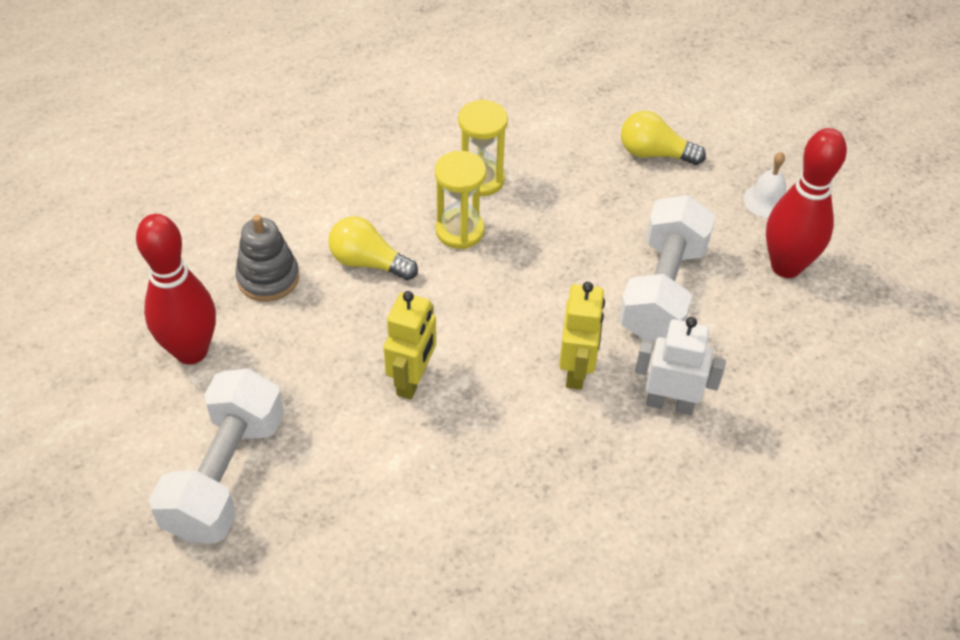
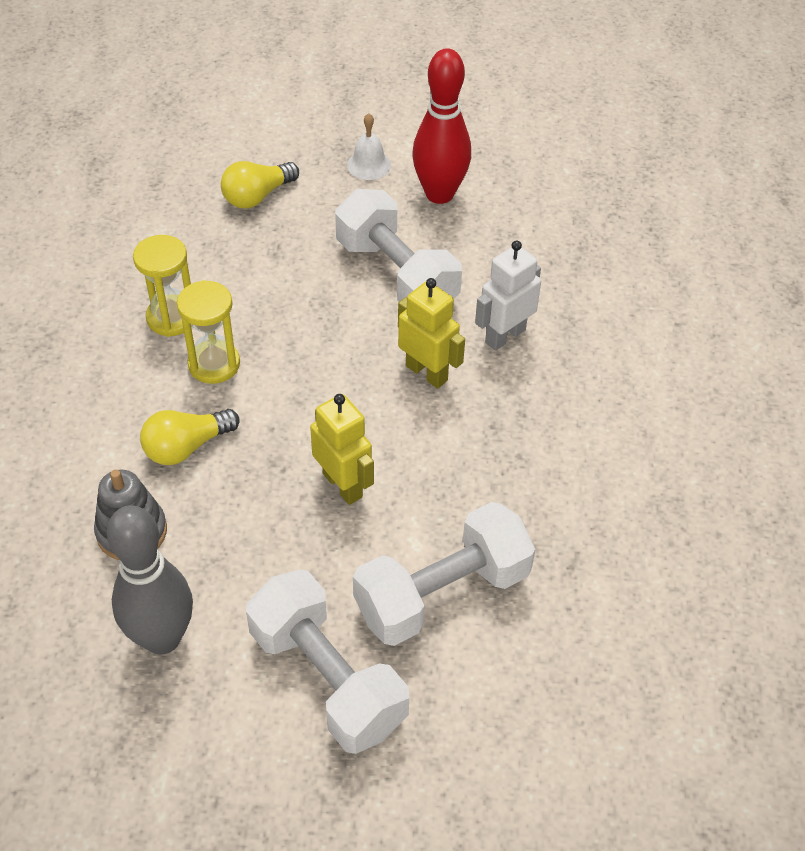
camera: 55 degrees left, 0 degrees up
red bowling pin [136,214,216,365] -> grey bowling pin [107,505,193,655]
none -> white dumbbell [353,502,535,646]

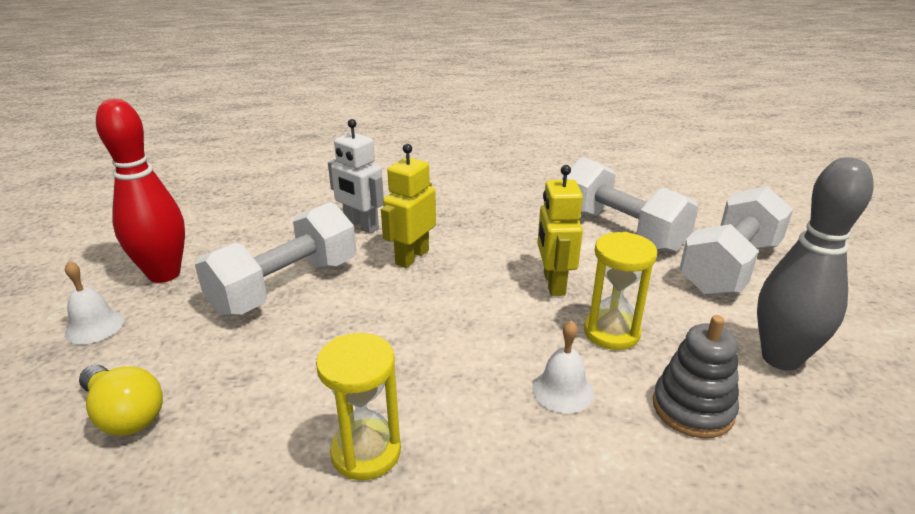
camera: 100 degrees left, 20 degrees down
yellow light bulb [140,409,240,465] -> white bell [532,320,594,413]
yellow hourglass [177,280,240,384] -> yellow hourglass moved to [584,232,657,350]
yellow robot [310,394,374,505] -> yellow robot turned 45 degrees counterclockwise [537,165,583,296]

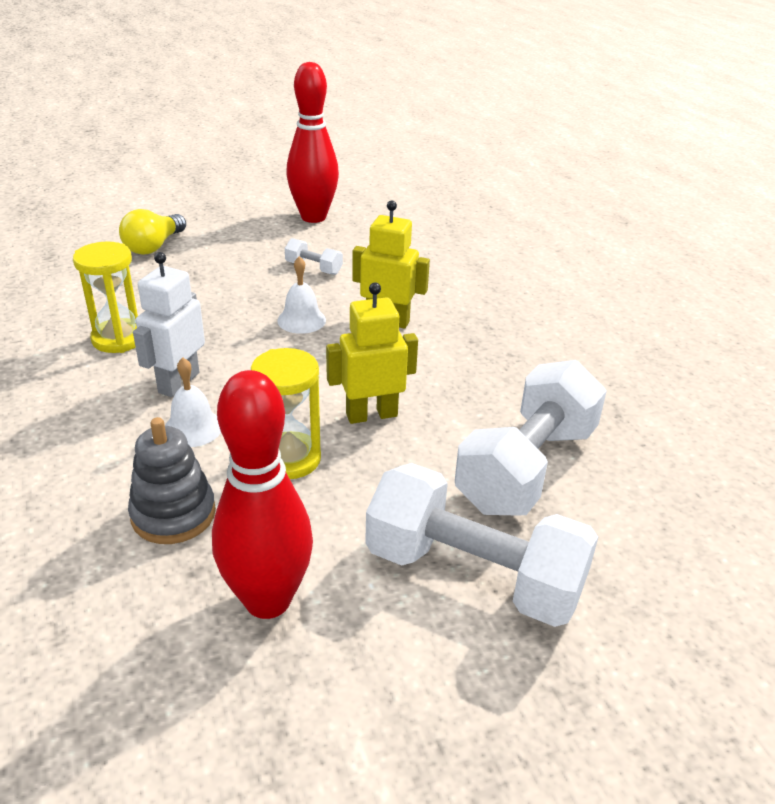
camera: 75 degrees right, 5 degrees up
white bell [65,261,124,344] -> white bell moved to [277,256,326,334]
white dumbbell [195,202,356,316] -> white dumbbell [285,238,343,275], size x0.43
white robot [328,119,384,234] -> white robot moved to [133,252,205,397]
grey bowling pin [757,157,873,371] -> red bowling pin [212,370,313,619]

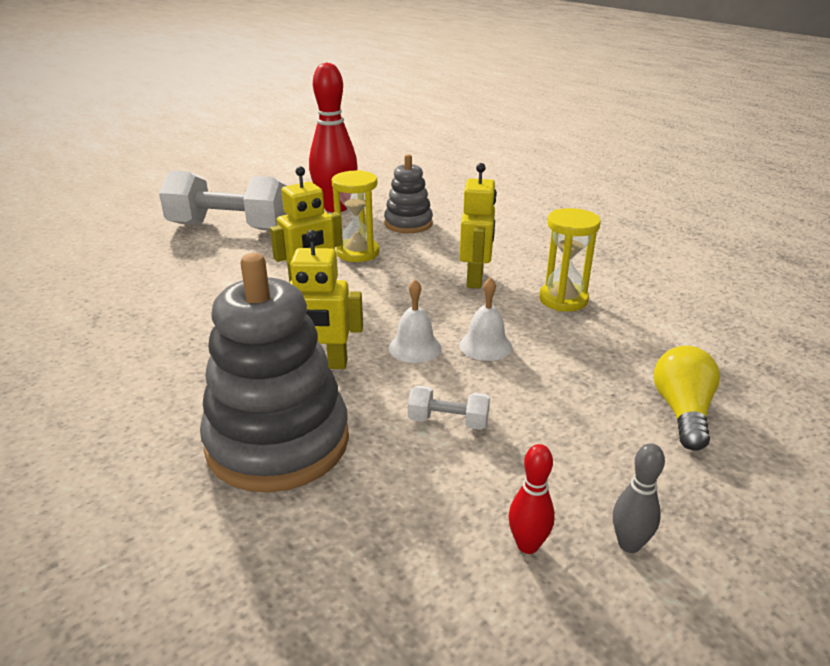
camera: 165 degrees right, 5 degrees down
white robot [133,252,205,397] -> yellow robot [460,163,497,288]
white bell [165,358,221,447] -> white bell moved to [460,277,512,361]
red bowling pin [286,62,339,223] -> red bowling pin [508,444,555,554], size x0.45
white dumbbell [455,360,607,515] -> none
none -> grey stacking toy [200,253,349,492]
none -> grey bowling pin [613,443,665,553]

